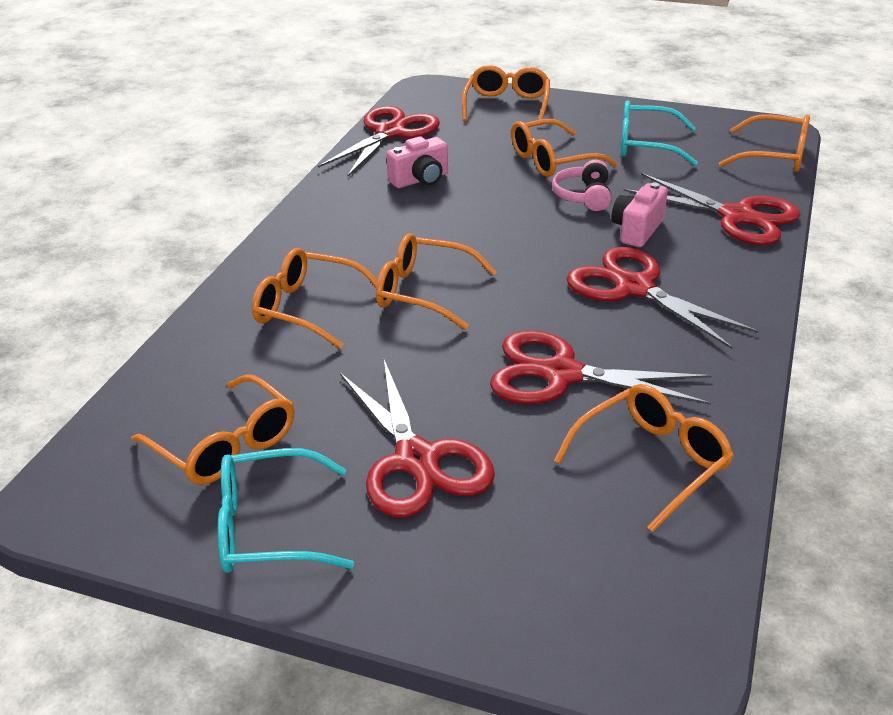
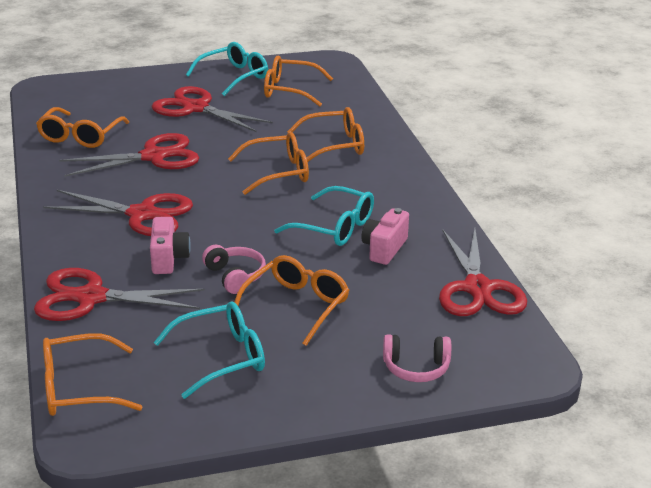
camera: 145 degrees right, 5 degrees down
orange glasses [462,65,550,121] -> pink headphones [383,334,451,382]
none -> turquoise glasses [274,186,374,246]

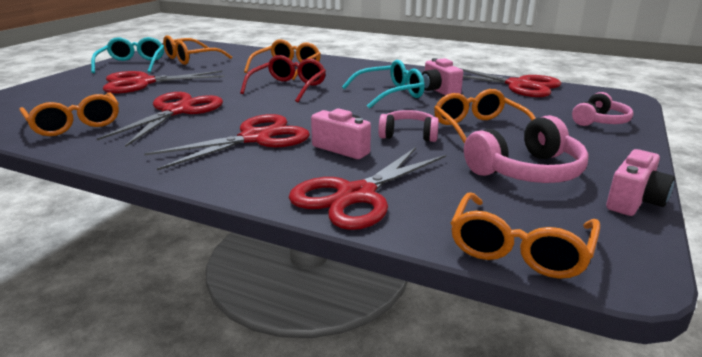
camera: 50 degrees left, 5 degrees down
turquoise glasses [154,301,265,399] -> pink headphones [464,115,589,183]
orange glasses [228,132,309,195] -> red glasses [240,55,326,102]
none -> pink camera [606,149,675,216]

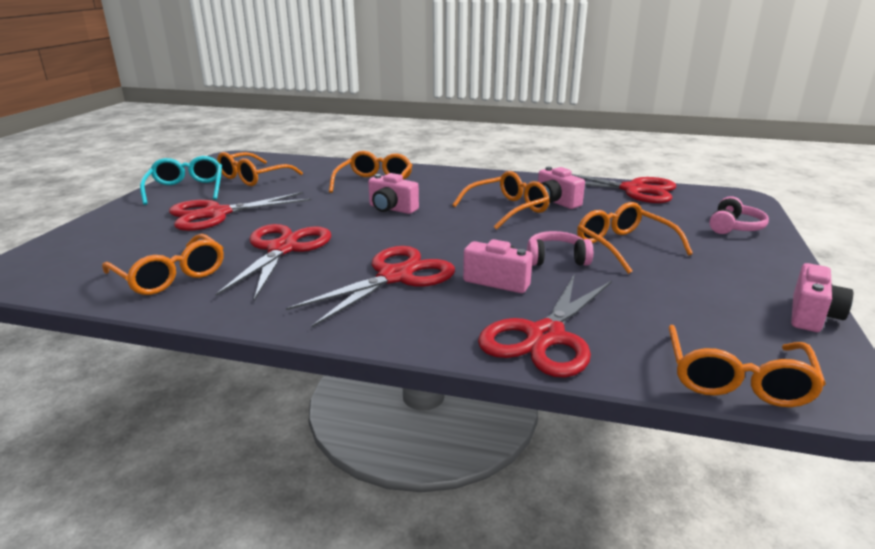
camera: 10 degrees left, 0 degrees up
red glasses [240,55,326,102] -> pink camera [368,173,419,214]
turquoise glasses [342,60,425,109] -> orange glasses [452,171,550,230]
pink headphones [464,115,589,183] -> none

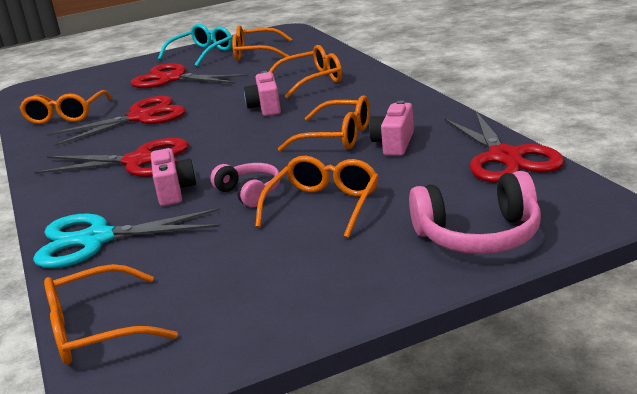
camera: 55 degrees right, 0 degrees up
red scissors [478,274,612,378] -> turquoise scissors [33,208,221,268]
pink headphones [709,196,769,234] -> pink headphones [409,171,541,254], size x1.58
pink camera [791,263,853,332] -> none

